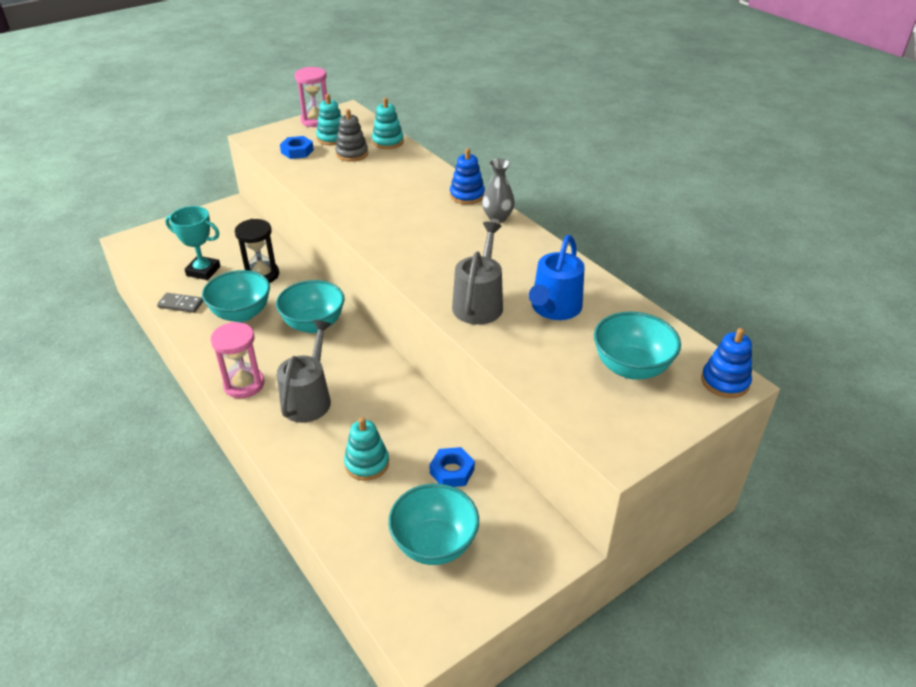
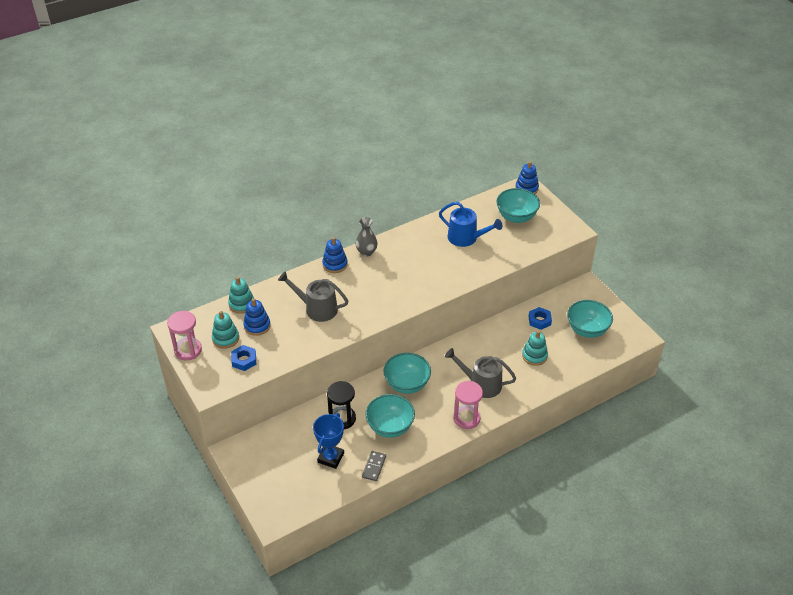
camera: 85 degrees left, 5 degrees up
turquoise trophy [165,206,221,280] -> blue trophy [313,413,344,469]
grey stacking toy [335,109,368,162] -> blue stacking toy [243,298,271,336]
grey watering can [452,222,503,325] -> grey watering can moved to [278,271,348,322]

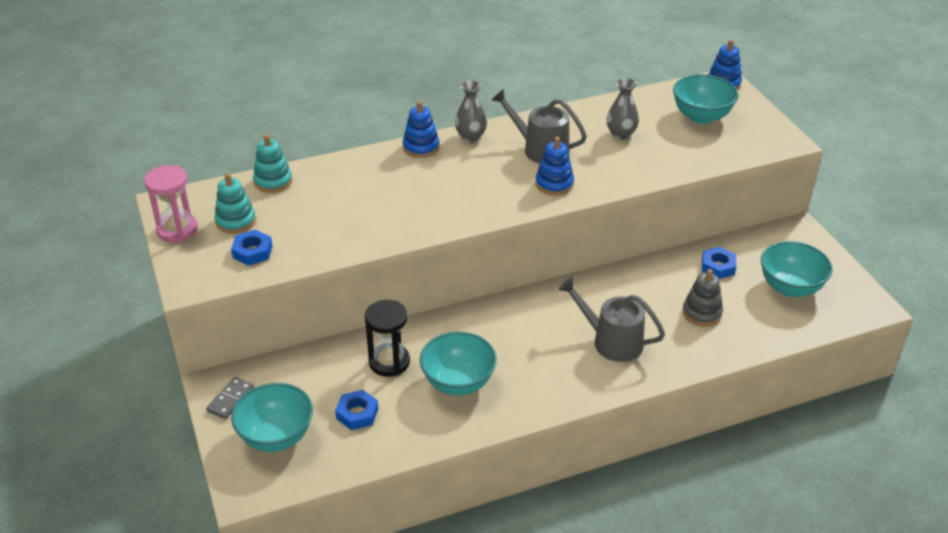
camera: 10 degrees right, 5 degrees down
blue stacking toy [243,298,271,336] -> blue stacking toy moved to [535,137,574,195]
grey watering can [278,271,348,322] -> grey watering can moved to [492,89,587,164]
blue trophy [313,413,344,469] -> blue nut [335,390,378,430]
grey domino [362,451,386,481] -> grey domino moved to [206,377,254,419]
turquoise bowl [383,353,431,394] -> turquoise bowl moved to [231,383,313,452]
blue watering can [439,202,502,247] -> grey vase [607,78,639,140]
pink hourglass [453,381,483,429] -> none
turquoise stacking toy [522,331,548,366] -> grey stacking toy [682,269,723,326]

